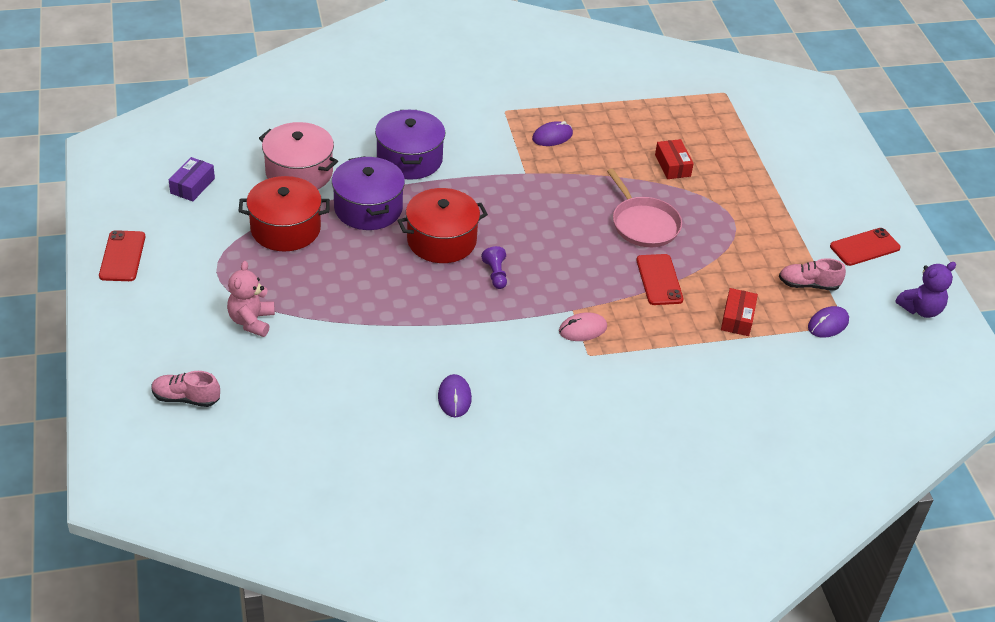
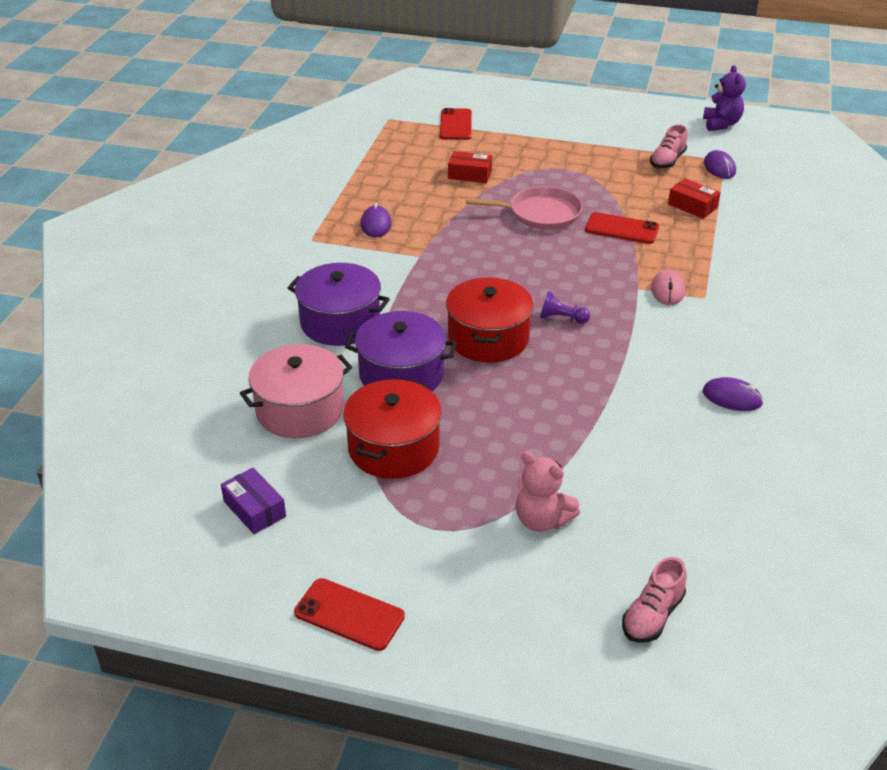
camera: 60 degrees left, 5 degrees down
red phone [830,228,901,266] -> red phone moved to [440,108,472,140]

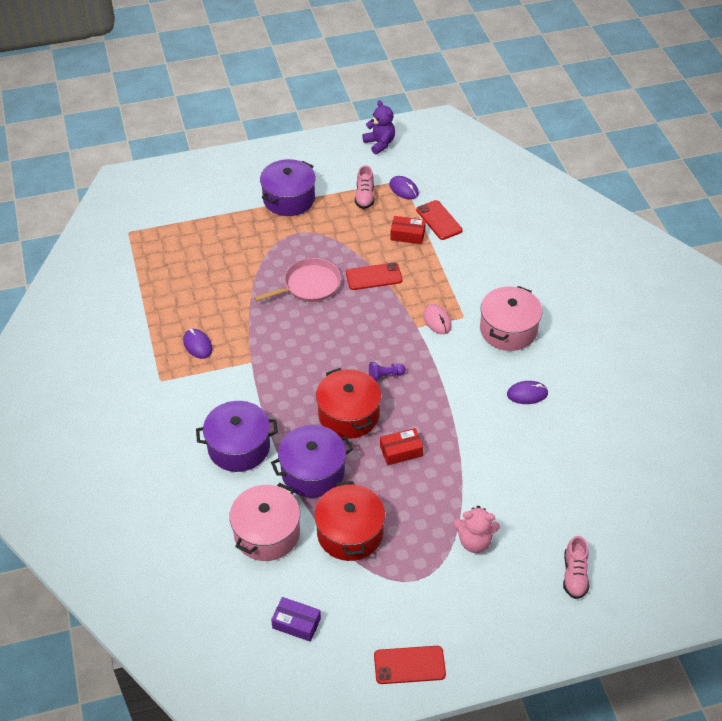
camera: 30 degrees left, 10 degrees up
red phone [440,108,472,140] -> red phone moved to [416,200,463,240]
red box [448,151,492,183] -> red box moved to [380,428,423,465]
none -> purple pot [260,159,316,216]
none -> pink pot [480,286,542,351]

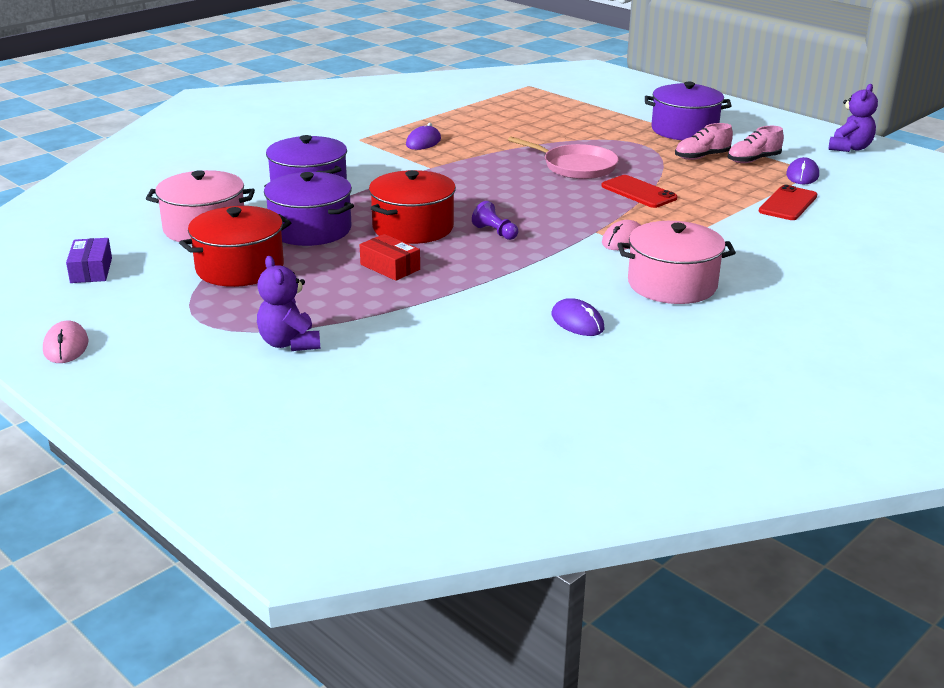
camera: 60 degrees right, 20 degrees down
red phone [374,646,446,684] -> pink mouse [43,321,88,363]
red box [390,216,426,244] -> none
pink teddy bear [453,506,500,553] -> purple teddy bear [257,256,320,351]
pink shoe [563,536,589,599] -> pink shoe moved to [675,123,733,160]

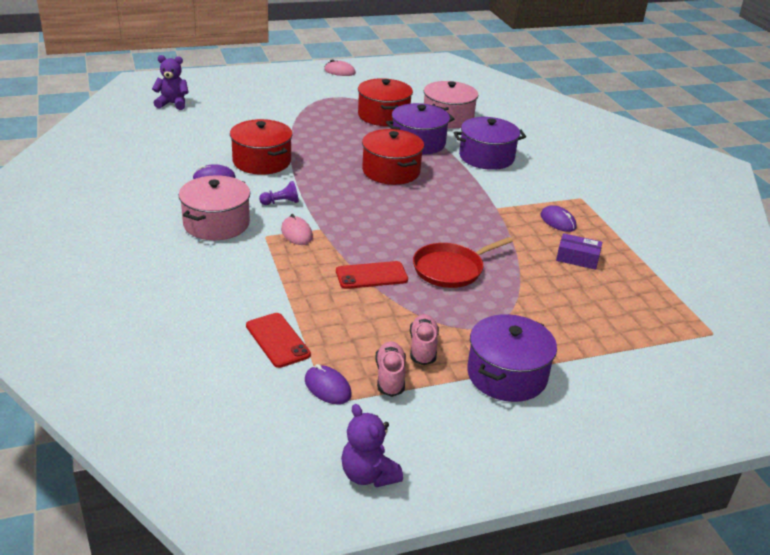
camera: 115 degrees right, 5 degrees up
purple box [66,238,112,283] -> purple box moved to [556,233,602,270]
purple teddy bear [257,256,320,351] -> purple teddy bear moved to [152,55,189,110]
red box [360,234,420,281] -> none
purple pawn [472,201,518,240] -> purple pawn moved to [259,181,299,205]
pink pan [508,136,619,179] -> red pan [413,237,513,288]
none -> red pot [230,119,293,175]

